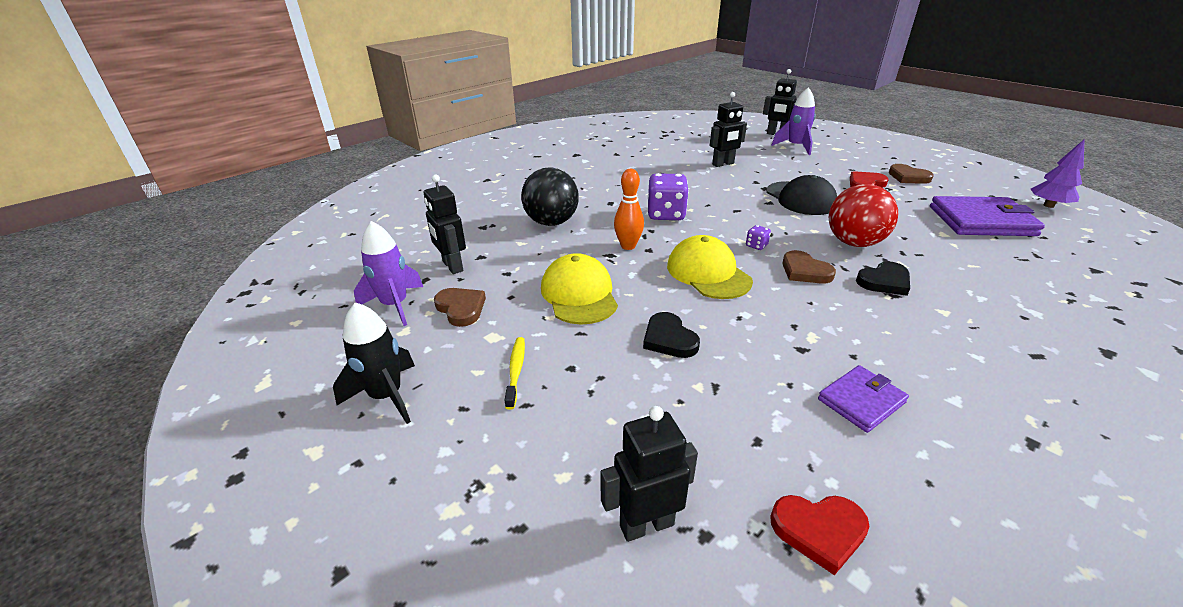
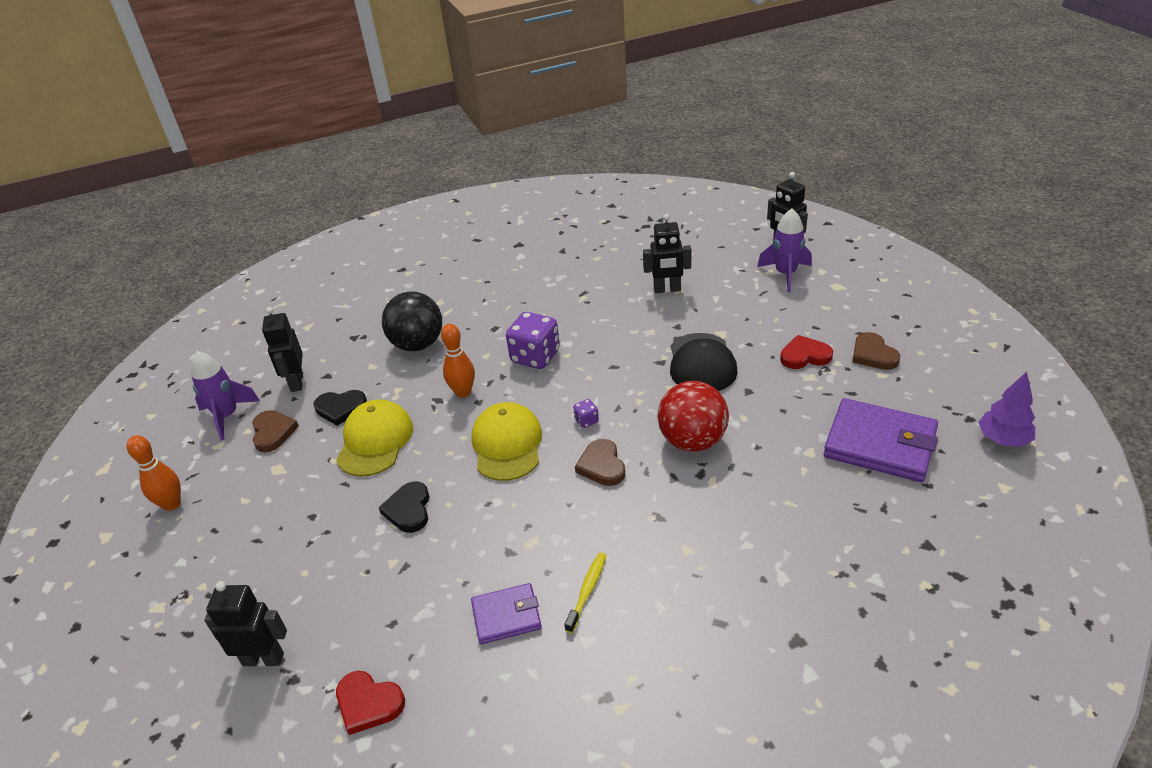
camera: 25 degrees right, 5 degrees up
black rocket [333,302,415,424] -> orange bowling pin [127,435,181,511]
yellow toothbrush [505,337,525,409] -> yellow toothbrush moved to [564,552,606,633]
black heart [856,262,910,296] -> black heart moved to [314,390,367,426]

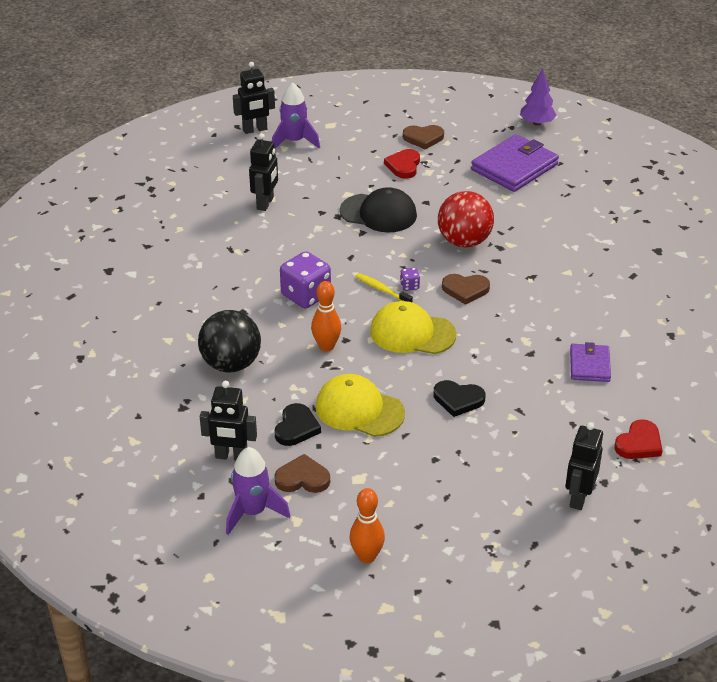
camera: 75 degrees left, 0 degrees up
yellow toothbrush [564,552,606,633] -> yellow toothbrush moved to [355,273,413,302]

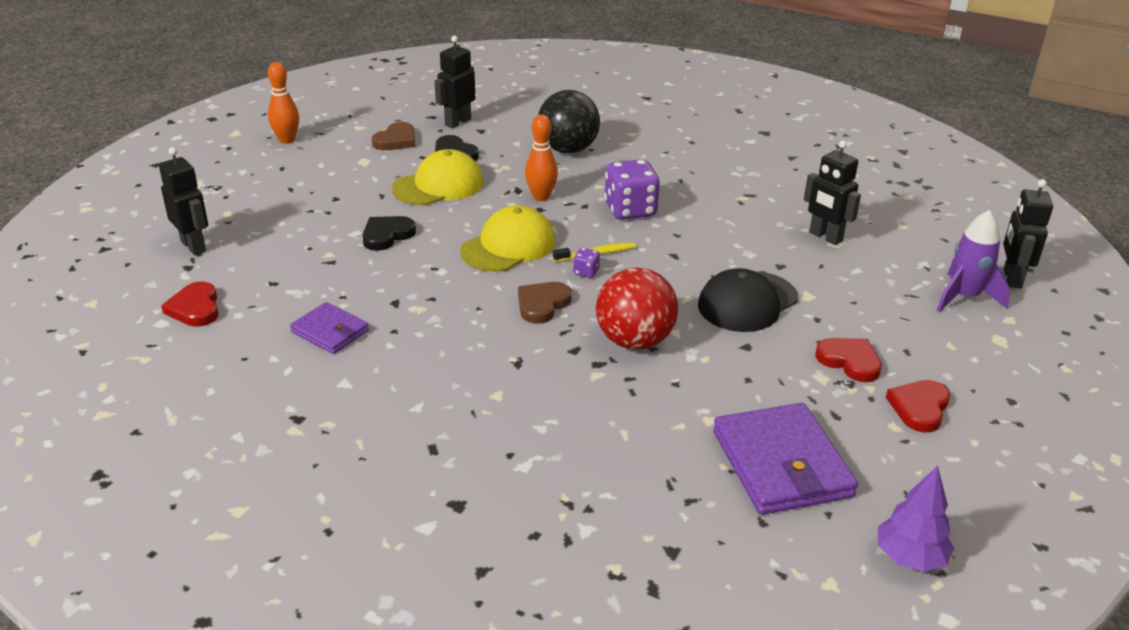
camera: 120 degrees right, 5 degrees down
purple rocket [226,447,290,535] -> none
brown heart [403,125,444,150] -> red heart [886,380,950,433]

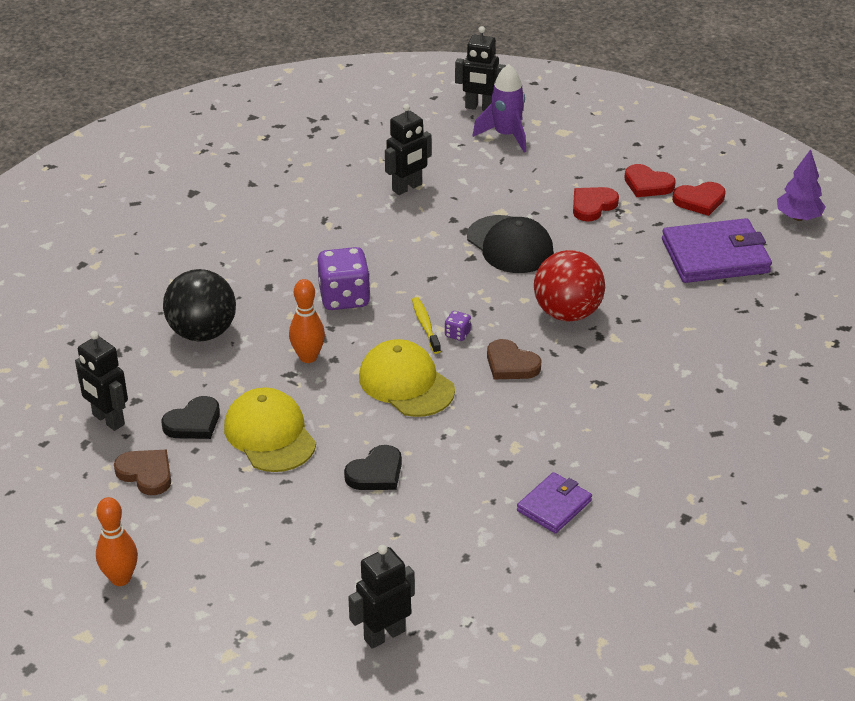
camera: 85 degrees left, 5 degrees up
red heart [161,281,219,327] -> red heart moved to [672,182,726,216]
black heart [362,216,416,251] -> black heart turned 90 degrees counterclockwise [344,445,402,490]

